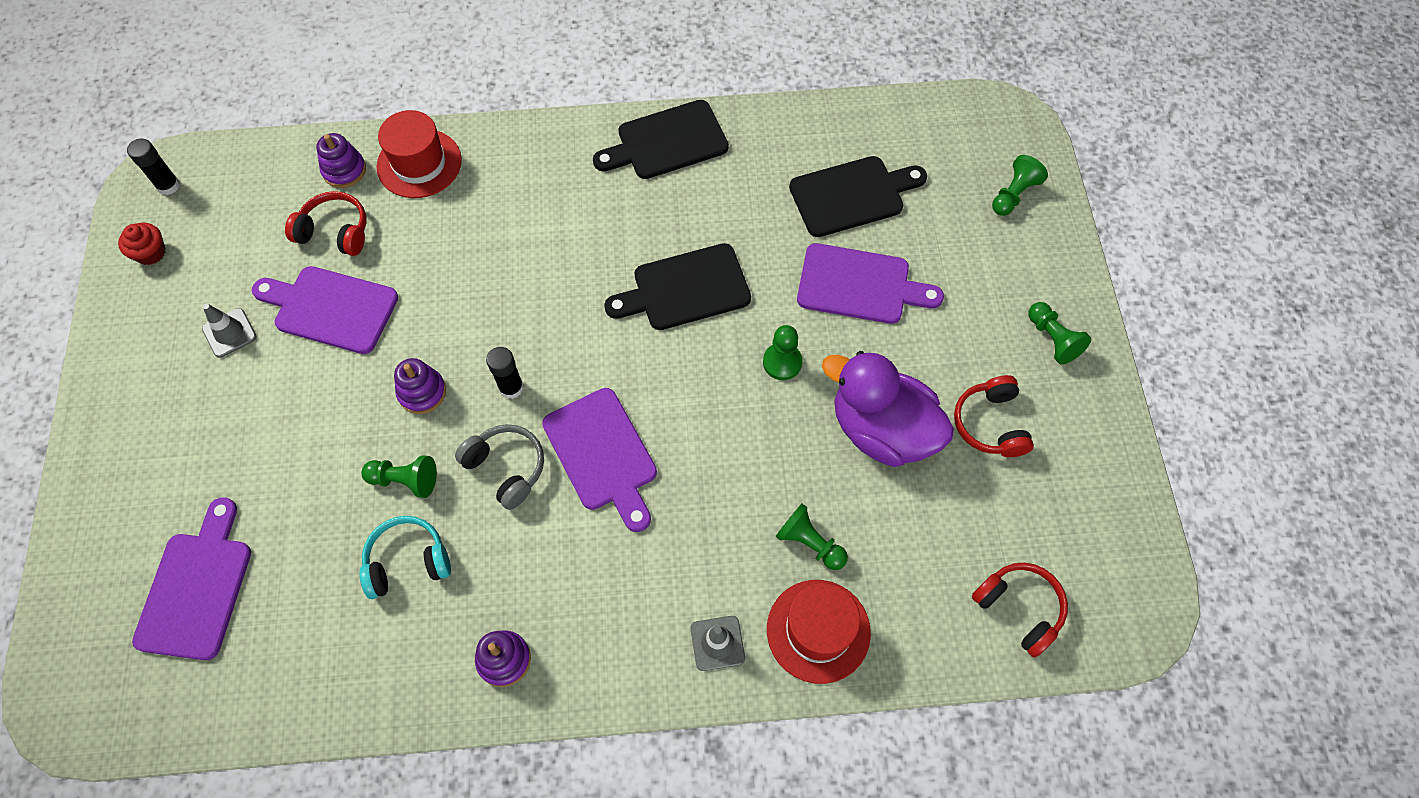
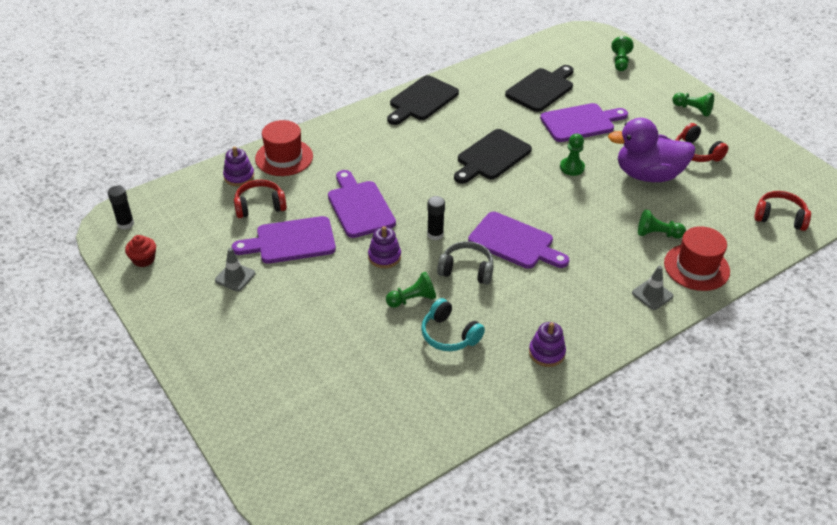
camera: 30 degrees left, 20 degrees down
purple cutting board [132,497,251,660] -> purple cutting board moved to [328,170,396,238]
turquoise headphones [359,516,451,599] -> turquoise headphones turned 90 degrees counterclockwise [421,298,485,351]

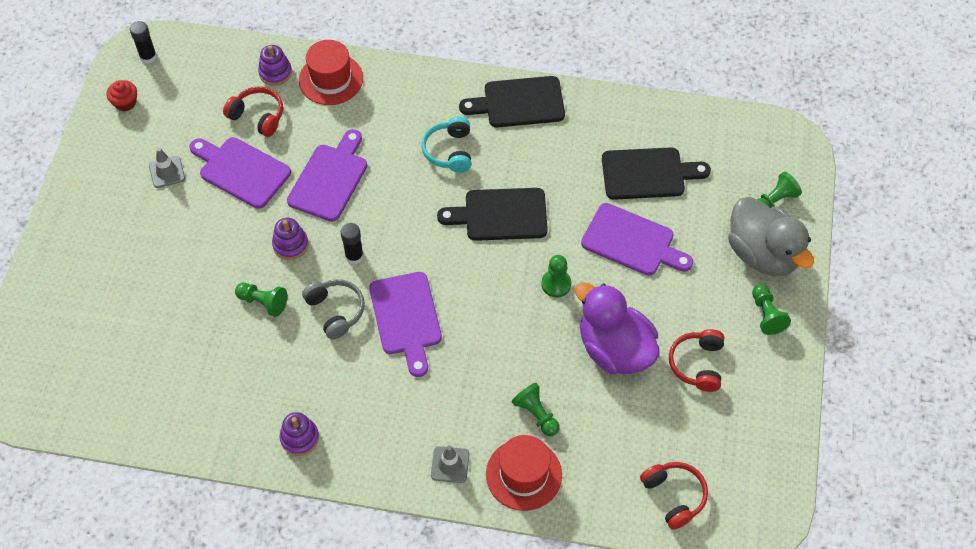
camera: 45 degrees right, 15 degrees up
turquoise headphones [421,298,485,351] -> turquoise headphones moved to [421,117,471,172]
none -> grey duck [728,197,814,276]

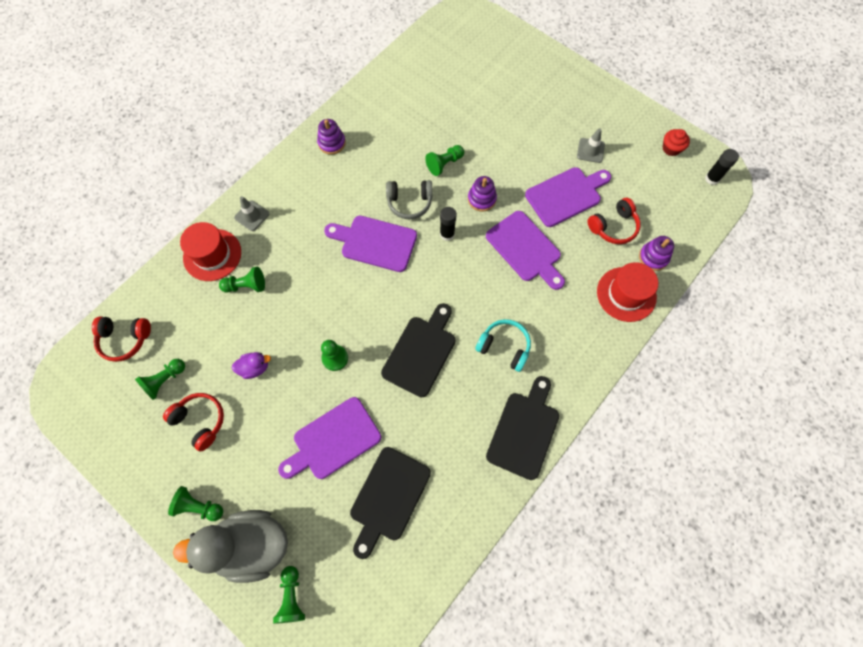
camera: 120 degrees right, 10 degrees up
purple duck [575,282,660,374] -> purple duck [232,352,271,379], size x0.43
none -> green pawn [135,359,185,400]

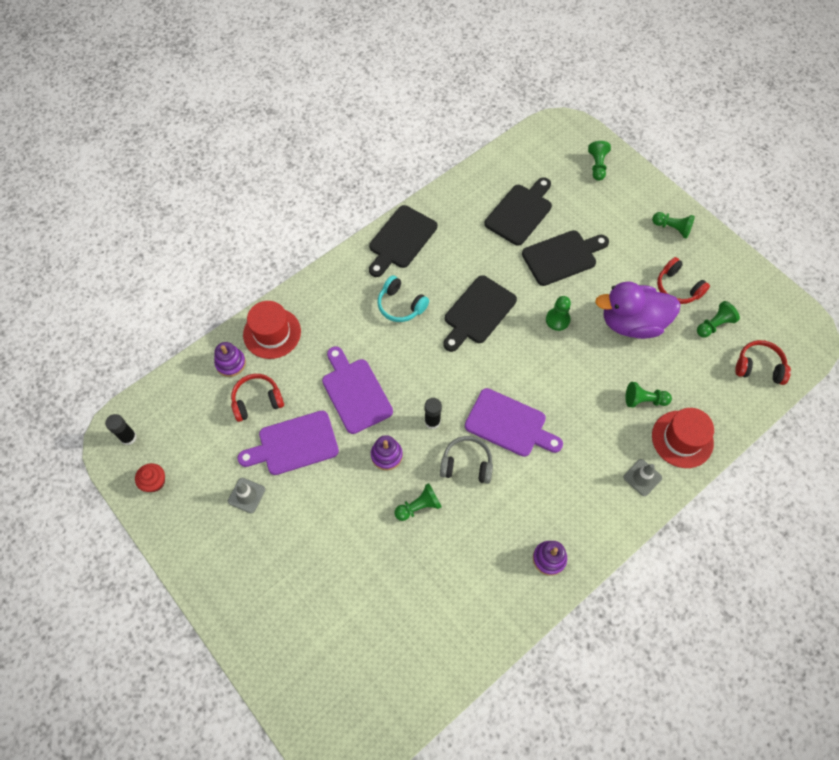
camera: 170 degrees left, 5 degrees down
grey duck [173,510,288,583] -> none
purple duck [232,352,271,379] -> purple duck [595,281,681,339], size x2.30
purple cutting board [278,397,381,479] -> black cutting board [522,230,609,286]

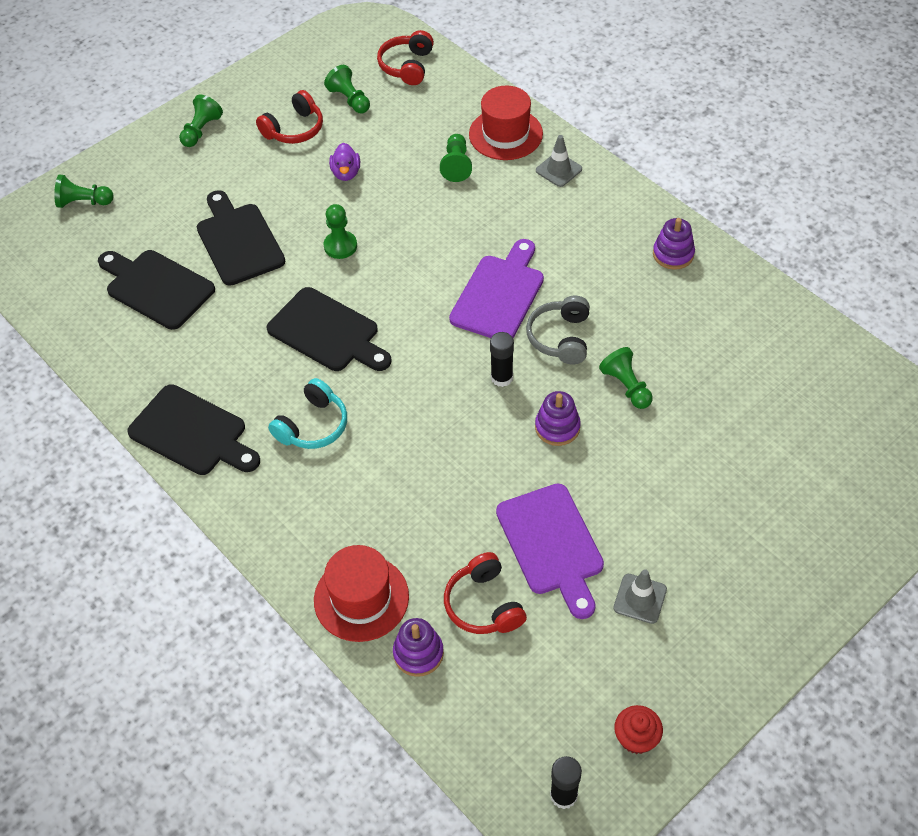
camera: 90 degrees left, 10 degrees down
purple cutting board [322,346,393,434] -> none
purple duck [595,281,681,339] -> purple duck [329,143,360,181], size x0.43

